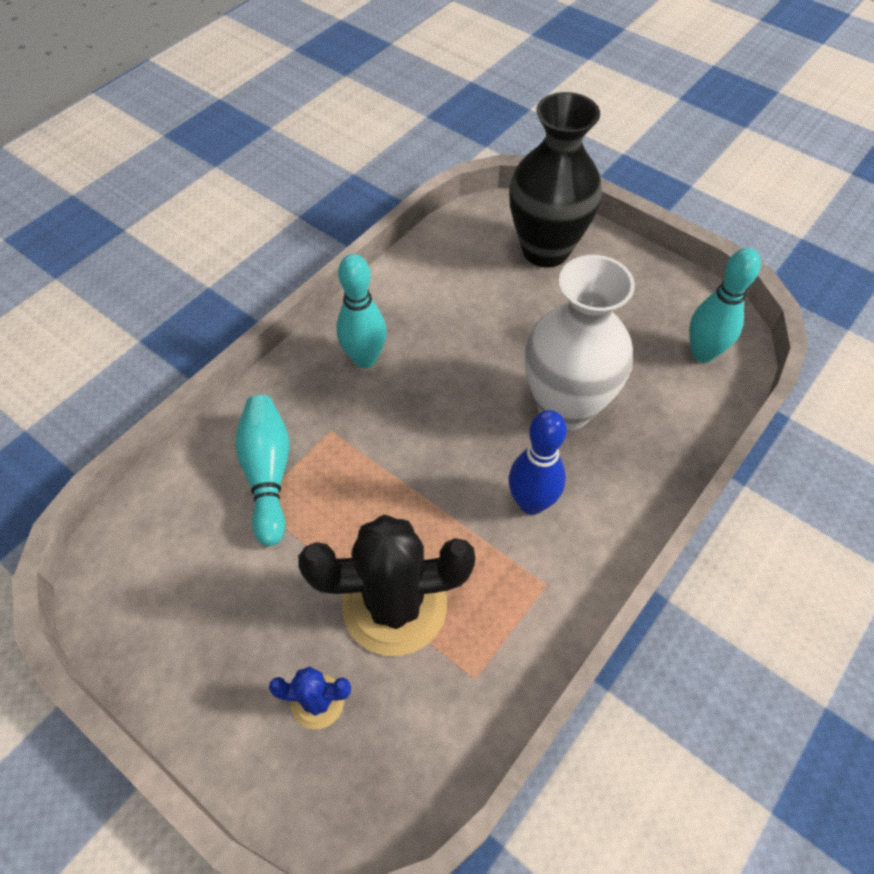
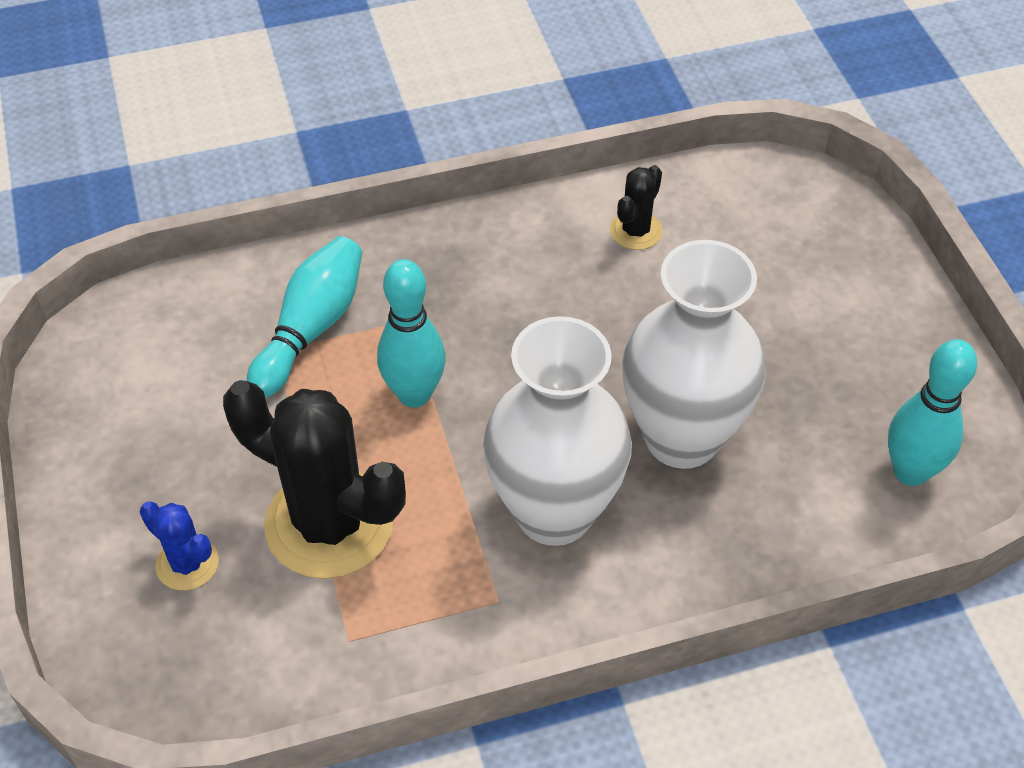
camera: 35 degrees right, 5 degrees down
turquoise bowling pin [336,254,387,368] -> turquoise bowling pin moved to [377,259,446,408]
black vase [509,92,602,267] -> none
blue bowling pin [509,410,567,515] -> white vase [483,316,632,546]
none -> black cactus [610,165,663,250]

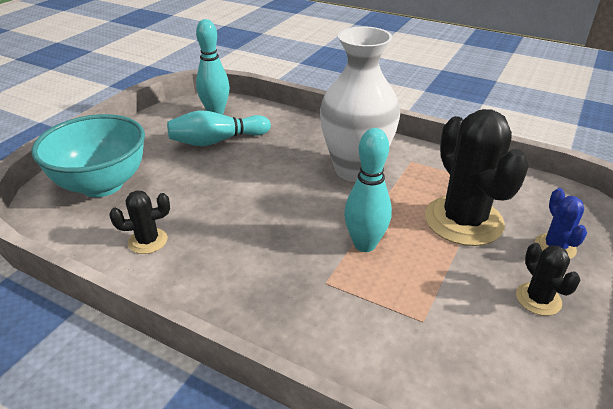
camera: 135 degrees left, 15 degrees down
turquoise bowling pin [247,236,362,397] -> turquoise bowling pin moved to [167,110,271,146]
white vase [622,240,766,469] -> none
none -> turquoise bowl [32,114,145,197]
none -> black cactus [516,243,580,316]

